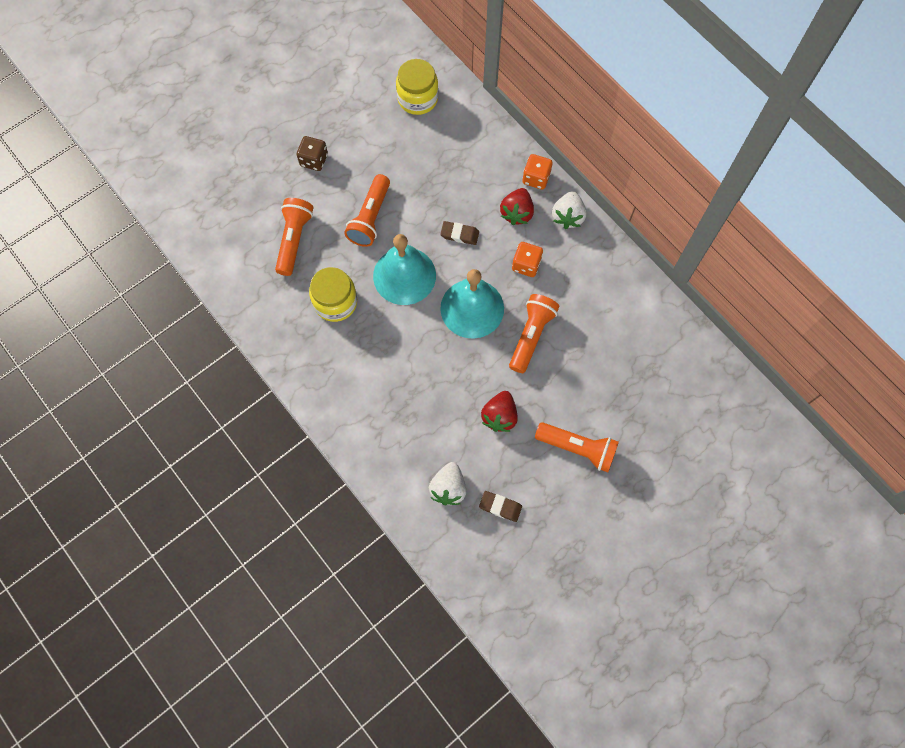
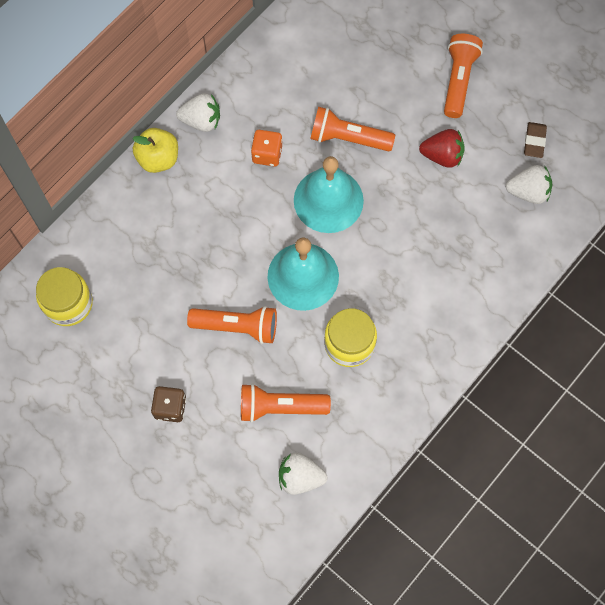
camera: 100 degrees left, 0 degrees up
brown eraser [440,221,479,245] -> none
red strawberry [500,188,534,225] -> none
orange dice [523,154,553,190] -> yellow apple [132,128,178,173]
none -> white strawberry [279,452,327,495]

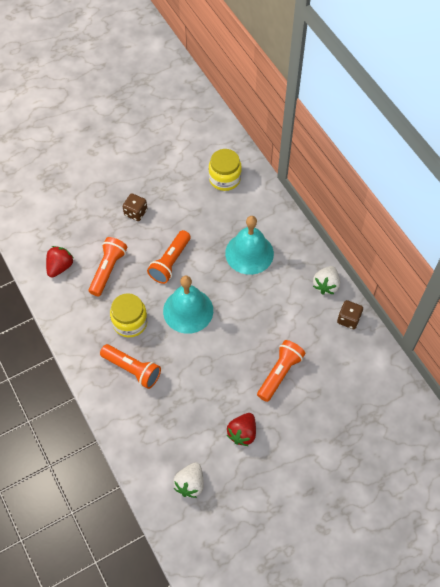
camera: 110 degrees right, 10 degrees down
yellow apple [132,128,178,173] -> none
orange dice [251,130,282,167] -> none
white strawberry [279,452,327,495] -> red strawberry [46,246,74,278]
turquoise bell [294,156,364,233] -> turquoise bell moved to [225,216,274,275]
orange flashlight [444,34,483,118] -> orange flashlight moved to [100,344,161,389]
brown eraser [524,122,547,158] -> none
none -> brown dice [337,300,363,329]

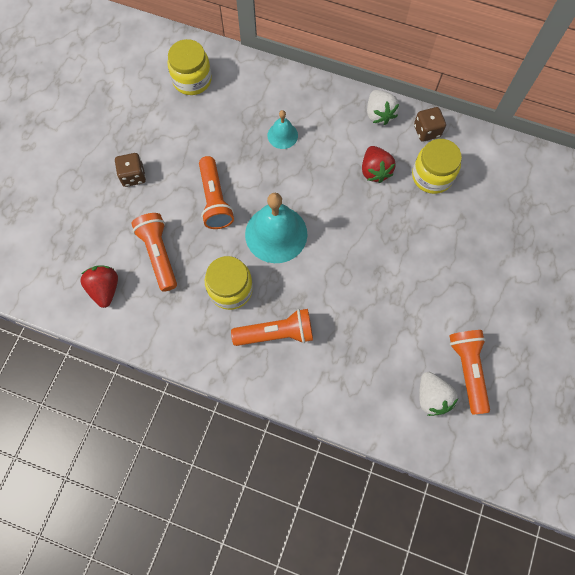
camera: 40 degrees left, 10 degrees up
turquoise bell [225,216,274,275] -> turquoise bell [268,110,298,149], size x0.52
red strawberry [227,413,256,446] -> red strawberry moved to [362,146,396,183]
orange flashlight [257,340,306,402] -> orange flashlight moved to [449,330,490,415]
none -> yellow jar [412,139,462,194]

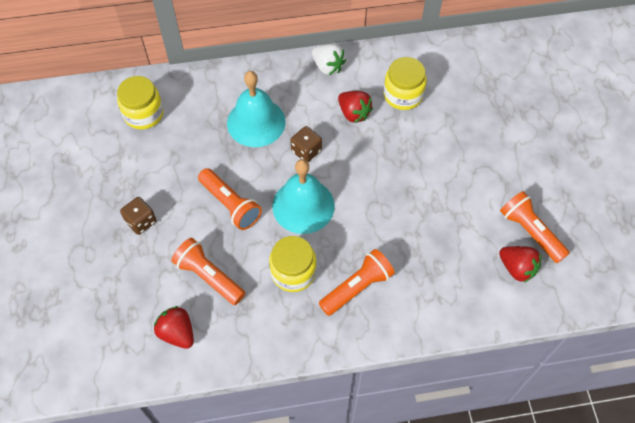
camera: 30 degrees left, 10 degrees down
turquoise bell [268,110,298,149] -> turquoise bell [227,71,286,147], size x1.92
brown dice [414,107,446,142] -> brown dice moved to [291,126,322,162]
white strawberry [419,372,458,416] -> red strawberry [499,246,541,283]

